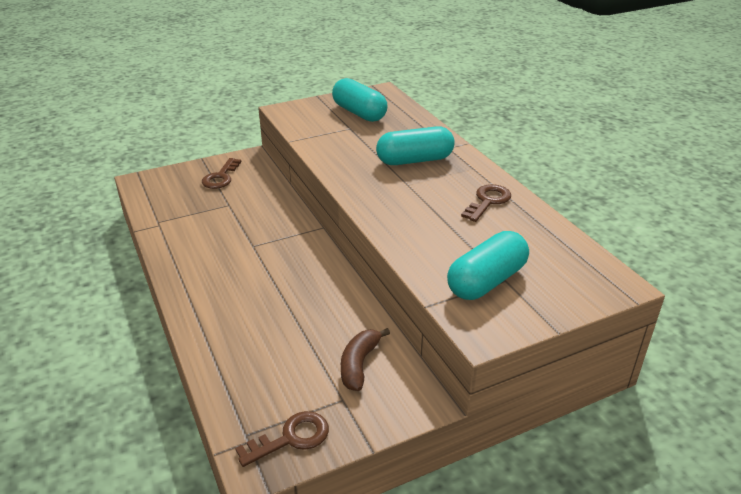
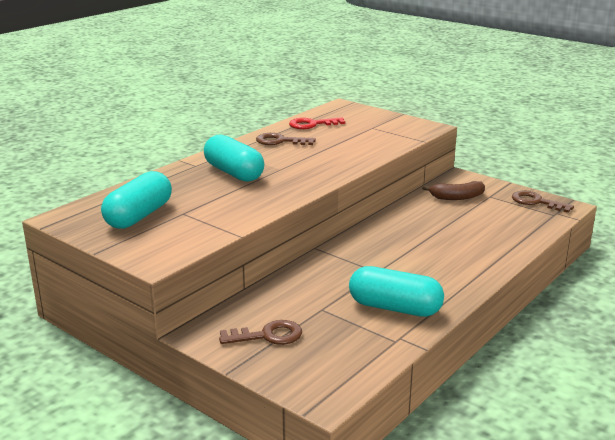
camera: 115 degrees left, 10 degrees down
turquoise capsule [447,231,529,300] -> turquoise capsule moved to [349,266,444,317]
none -> red key [289,117,345,129]

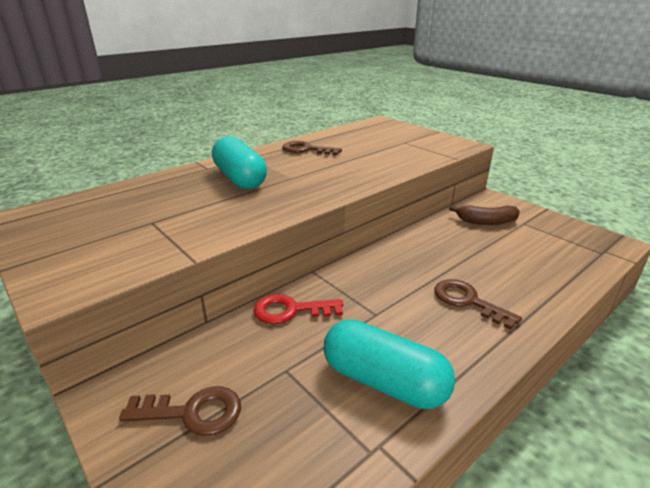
camera: 10 degrees right, 5 degrees up
turquoise capsule [101,171,172,229] -> none
red key [289,117,345,129] -> red key moved to [253,294,343,324]
brown key [512,190,574,213] -> brown key moved to [435,279,522,330]

